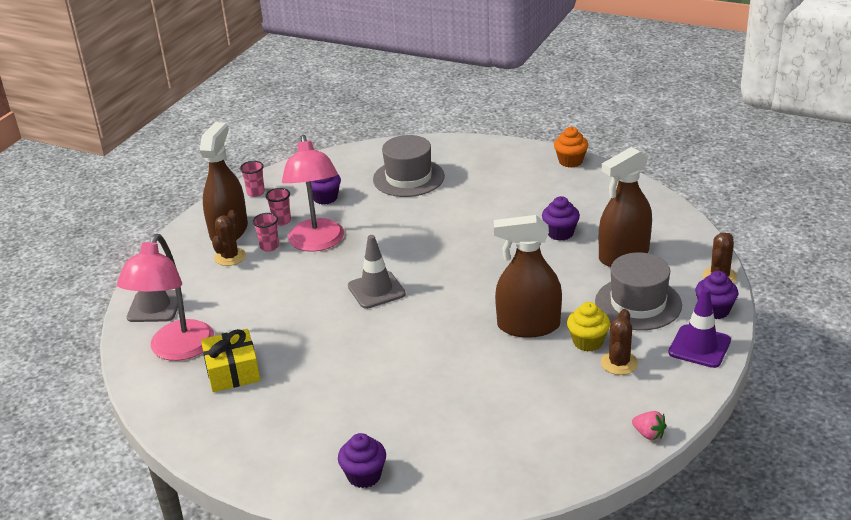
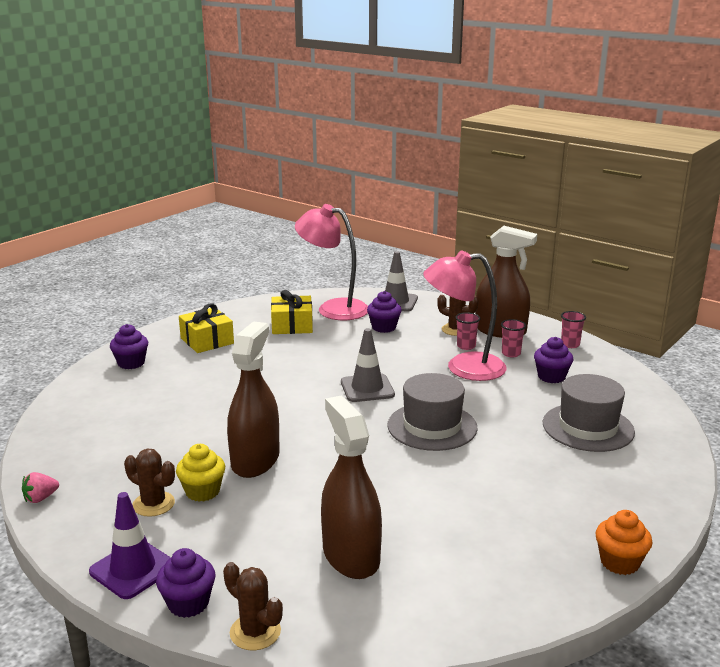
camera: 100 degrees right, 10 degrees down
purple cupcake [542,196,580,241] -> purple cupcake moved to [367,291,402,333]
grey hat [595,252,682,330] -> grey hat moved to [387,373,478,451]
none -> yellow gift [179,303,234,353]

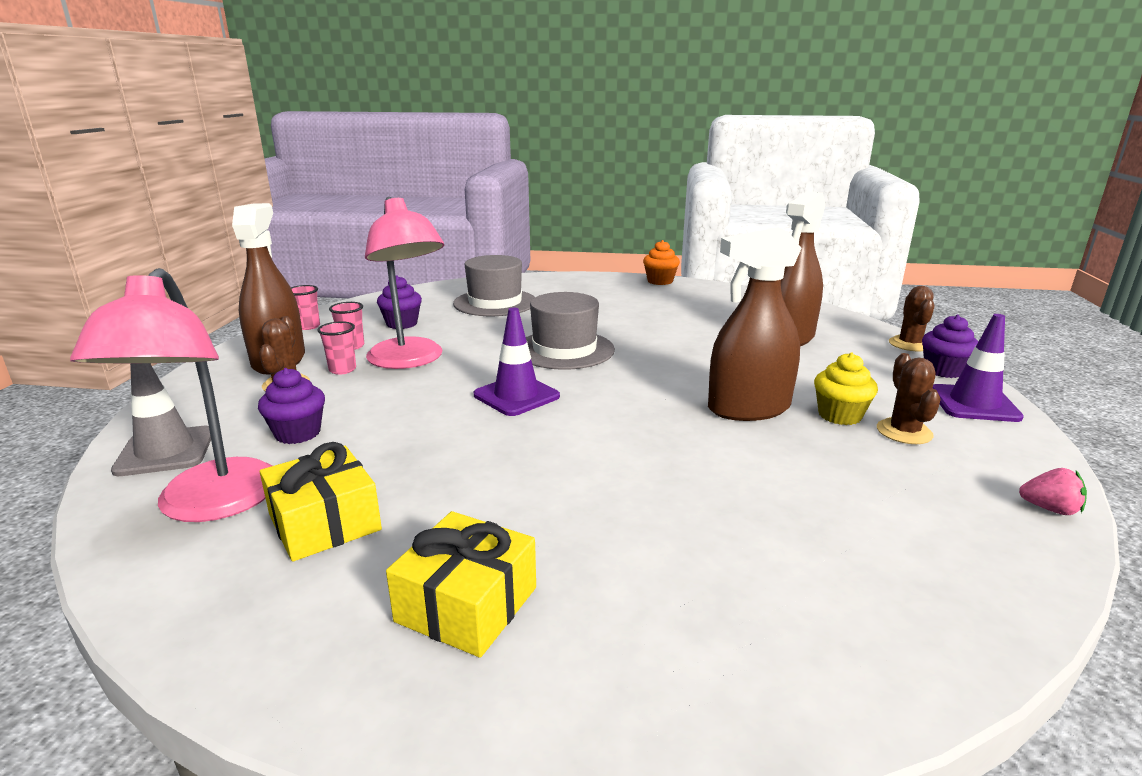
camera: 120 degrees left, 0 degrees up
purple cupcake [110,324,148,369] -> none
grey traffic cone [341,328,395,402] -> purple traffic cone [474,308,560,416]

